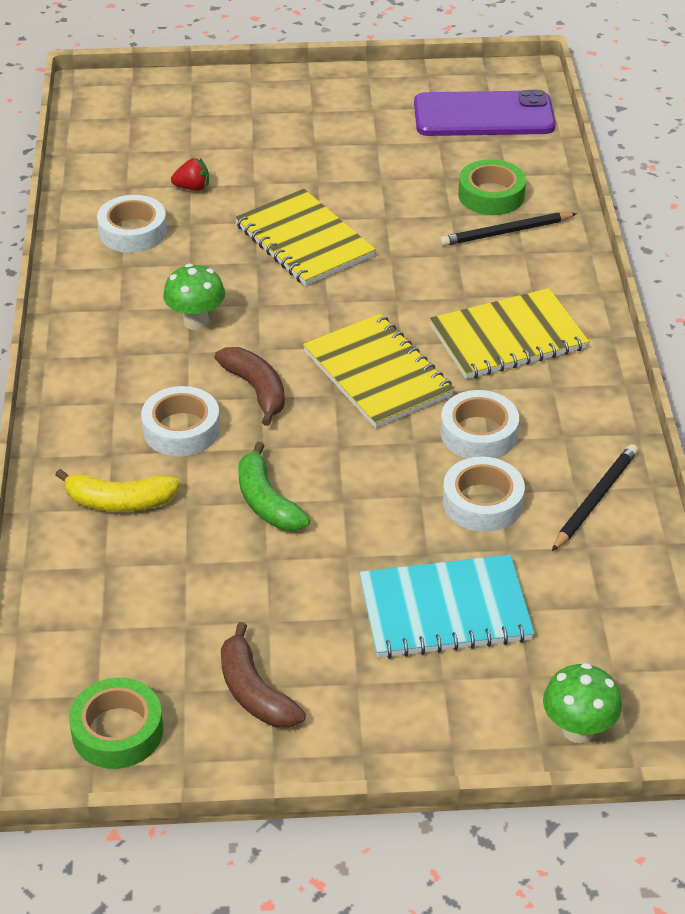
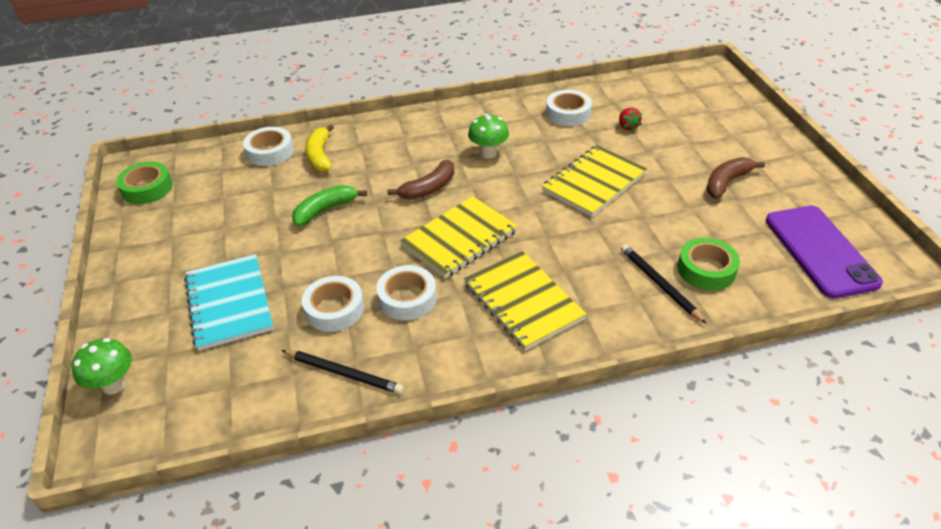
camera: 80 degrees right, 0 degrees up
white tape [141,386,220,456] -> white tape moved to [243,127,294,166]
brown banana [221,622,306,728] -> brown banana moved to [707,157,765,199]

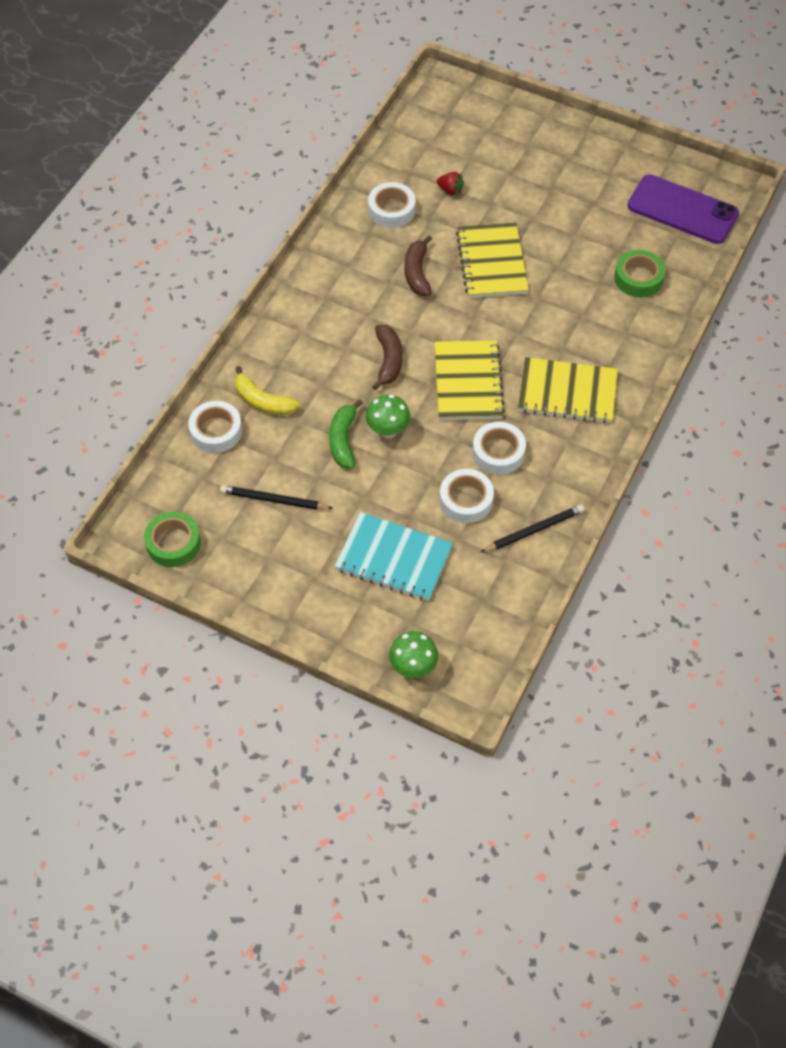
camera: 50 degrees left, 15 degrees up
green mushroom [468,114,509,158] -> green mushroom moved to [366,394,410,439]
black pencil [621,244,707,324] -> black pencil moved to [220,485,333,510]
brown banana [707,157,765,199] -> brown banana moved to [405,236,432,296]

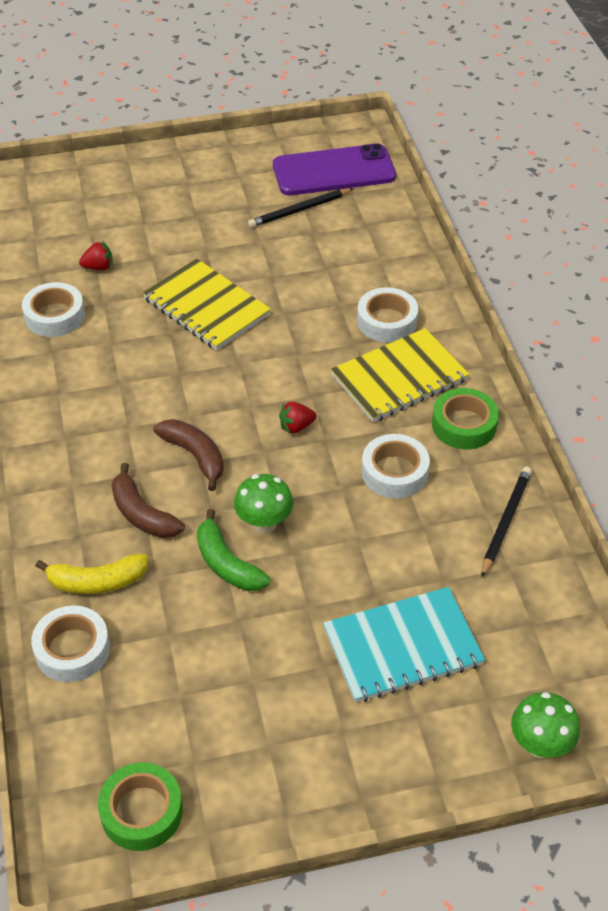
camera: 40 degrees left, 10 degrees down
black pencil [220,485,333,510] -> black pencil moved to [248,188,354,228]
brown banana [405,236,432,296] -> brown banana moved to [111,463,185,538]
yellow notebook [435,340,505,420] -> red strawberry [279,402,316,434]
white tape [440,469,494,523] -> white tape moved to [357,287,418,342]
green tape [614,250,665,297] -> green tape moved to [432,388,499,449]

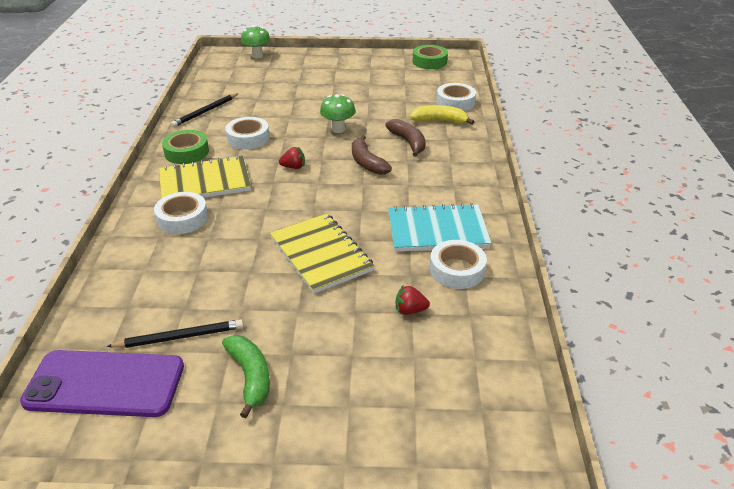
camera: 165 degrees left, 10 degrees down
green banana [197,509,270,591] -> green banana moved to [222,335,270,418]
turquoise notebook [323,587,485,703] -> turquoise notebook moved to [388,203,491,252]

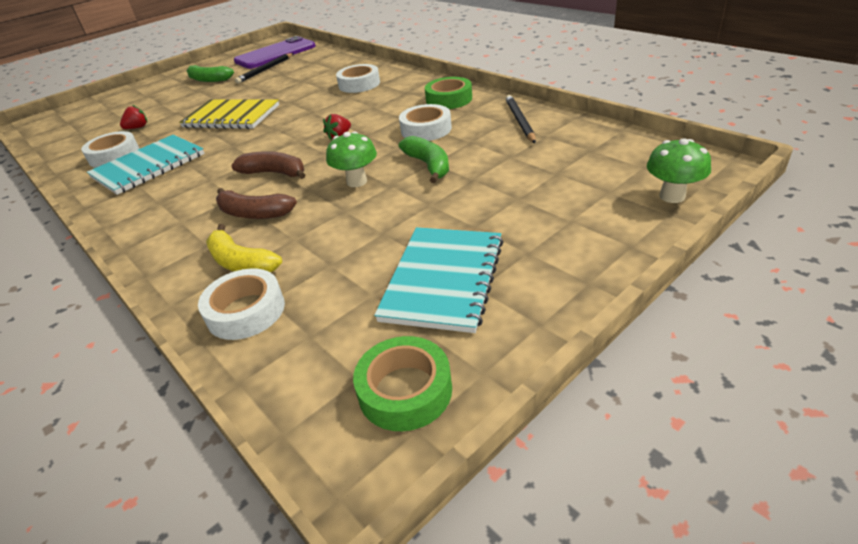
camera: 140 degrees right, 0 degrees up
yellow notebook [159,155,251,199] -> none
yellow banana [410,105,474,125] -> yellow banana turned 75 degrees clockwise [206,224,282,272]
none -> turquoise notebook [374,227,503,333]
none -> green banana [399,136,449,183]

